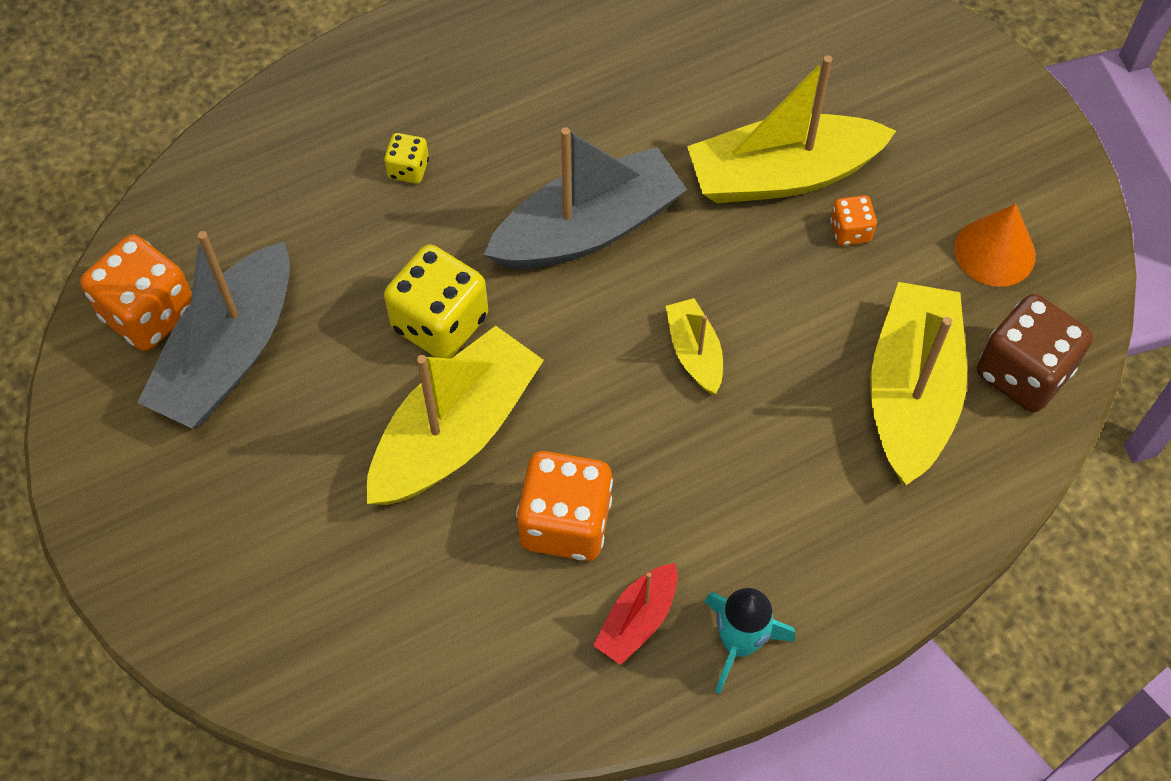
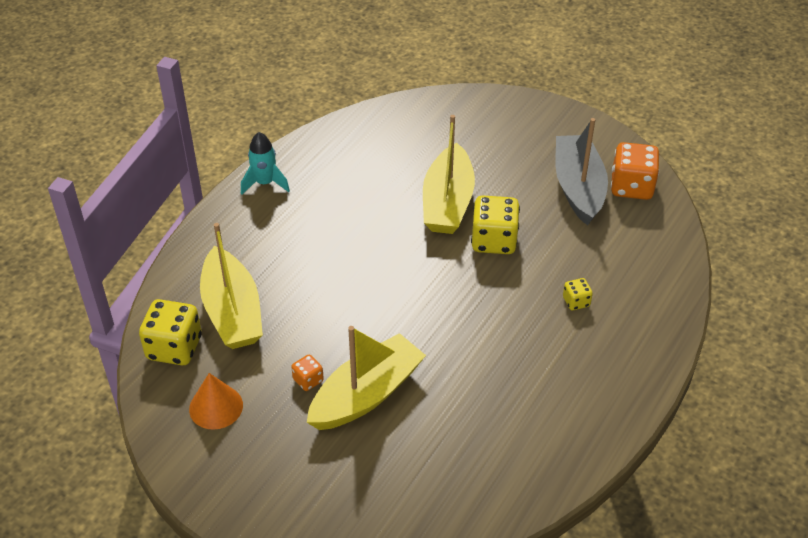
camera: 150 degrees right, 15 degrees down
grey boat [484,127,687,270] -> none
orange dice [516,451,613,561] -> none
red boat [593,563,678,665] -> none
yellow boat [666,298,723,394] -> none
brown dice [977,294,1093,412] -> yellow dice [139,299,202,365]

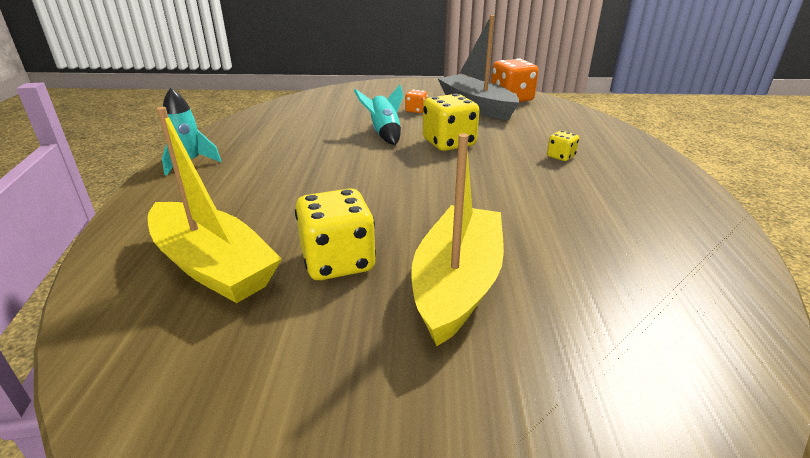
camera: 30 degrees left, 15 degrees down
yellow dice [139,299,202,365] -> yellow dice moved to [295,188,376,280]
orange cone [189,373,243,430] -> none
orange dice [291,355,324,391] -> orange dice moved to [405,90,428,113]
yellow boat [423,115,475,234] -> turquoise rocket [354,85,403,145]

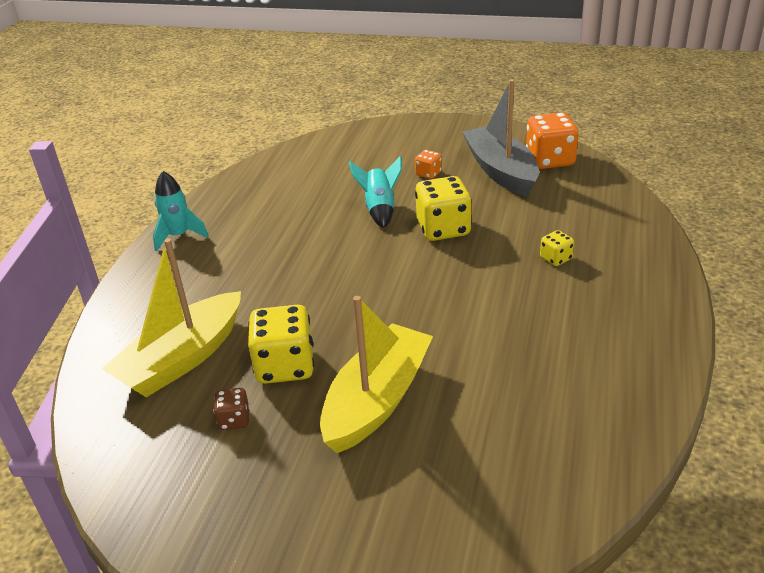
camera: 15 degrees right, 5 degrees up
yellow boat [148,107,282,303] -> yellow boat turned 75 degrees clockwise [102,238,241,397]
none -> brown dice [214,388,250,430]

